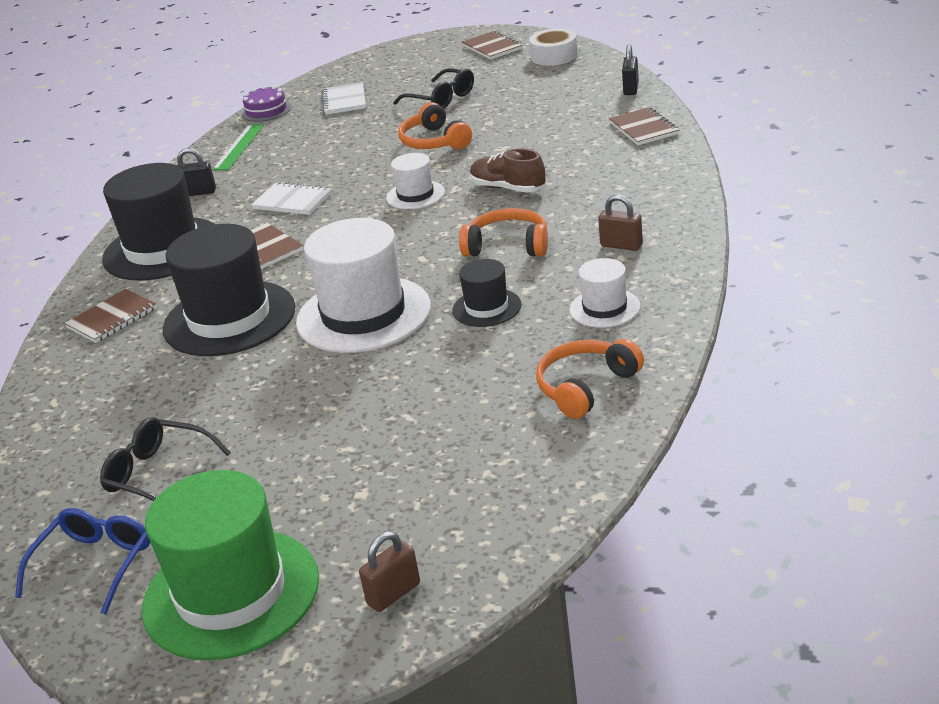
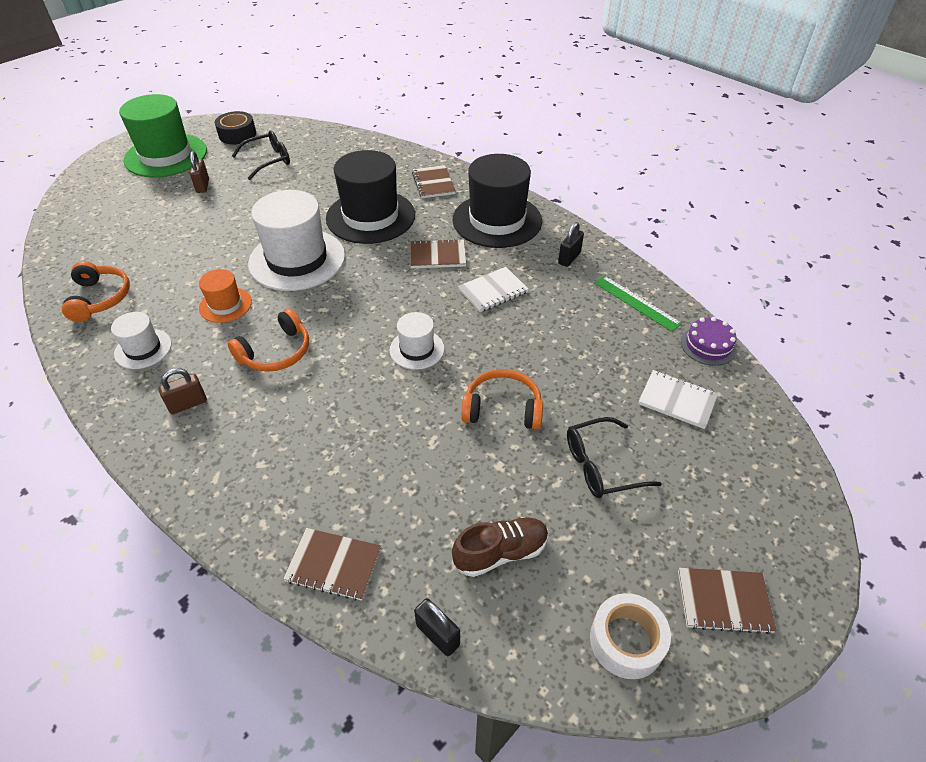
camera: 120 degrees right, 15 degrees up
blue glasses [15,508,150,615] -> black tape [215,111,256,144]
brown padlock [359,531,420,612] -> brown padlock moved to [190,151,209,193]
black hat [452,259,521,327] -> orange hat [199,269,252,323]
brown shoe [470,149,546,192] -> brown shoe moved to [452,517,548,577]

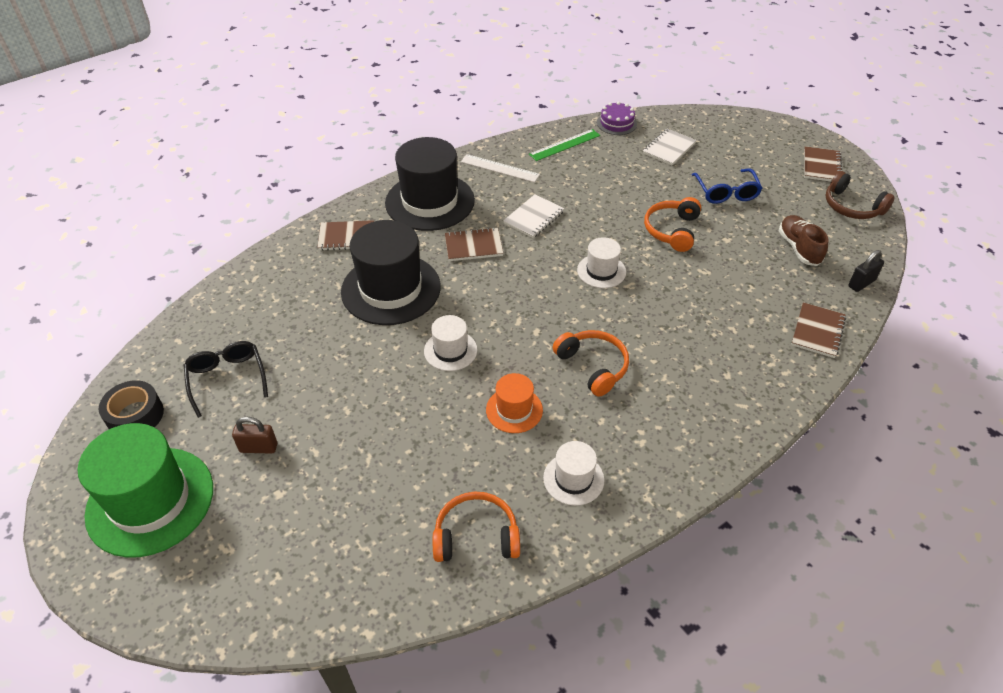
camera: 80 degrees left, 0 degrees up
brown padlock [158,368,207,414] -> none
white hat [248,190,345,291] -> white hat [424,315,477,371], size x0.50
brown notebook [410,239,466,268] -> brown notebook turned 75 degrees clockwise [445,227,503,261]
white notebook [458,267,529,312] -> white notebook turned 60 degrees clockwise [503,194,564,238]
black padlock [558,222,584,267] -> white ruler [461,154,540,182]
black glasses [567,417,662,498] -> blue glasses [692,169,762,204]
white tape [590,593,671,679] -> brown headphones [825,171,895,219]

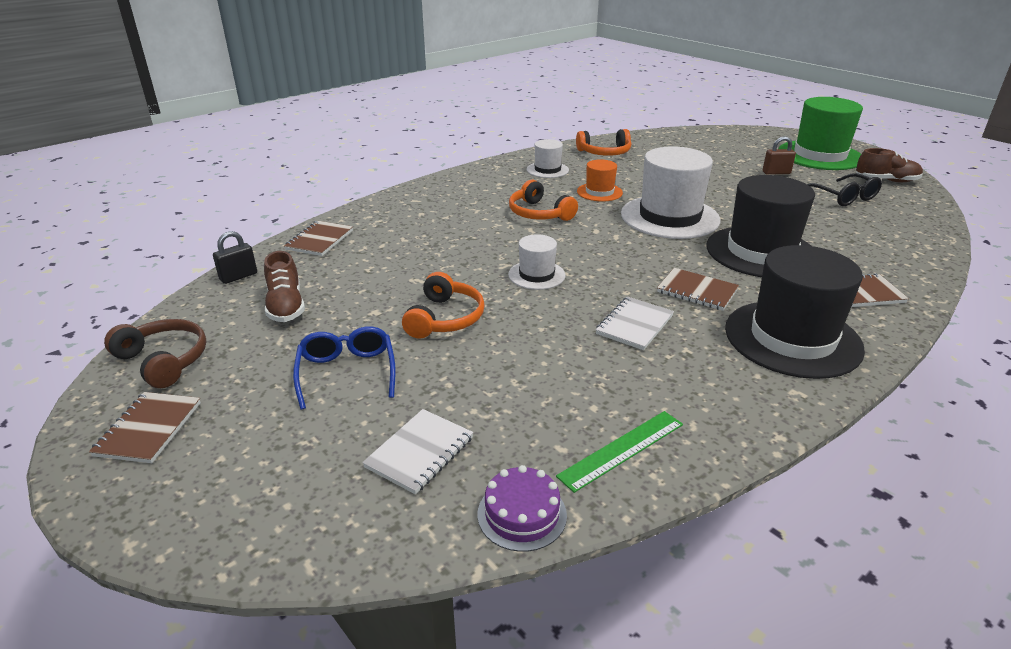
camera: 175 degrees right, 15 degrees down
black tape [99,380,164,429] -> brown shoe [856,148,923,182]
white hat [424,315,477,371] -> white hat [621,146,720,239], size x1.99
brown notebook [445,227,503,261] -> brown notebook turned 45 degrees clockwise [657,268,739,311]
white ruler [461,154,540,182] -> none

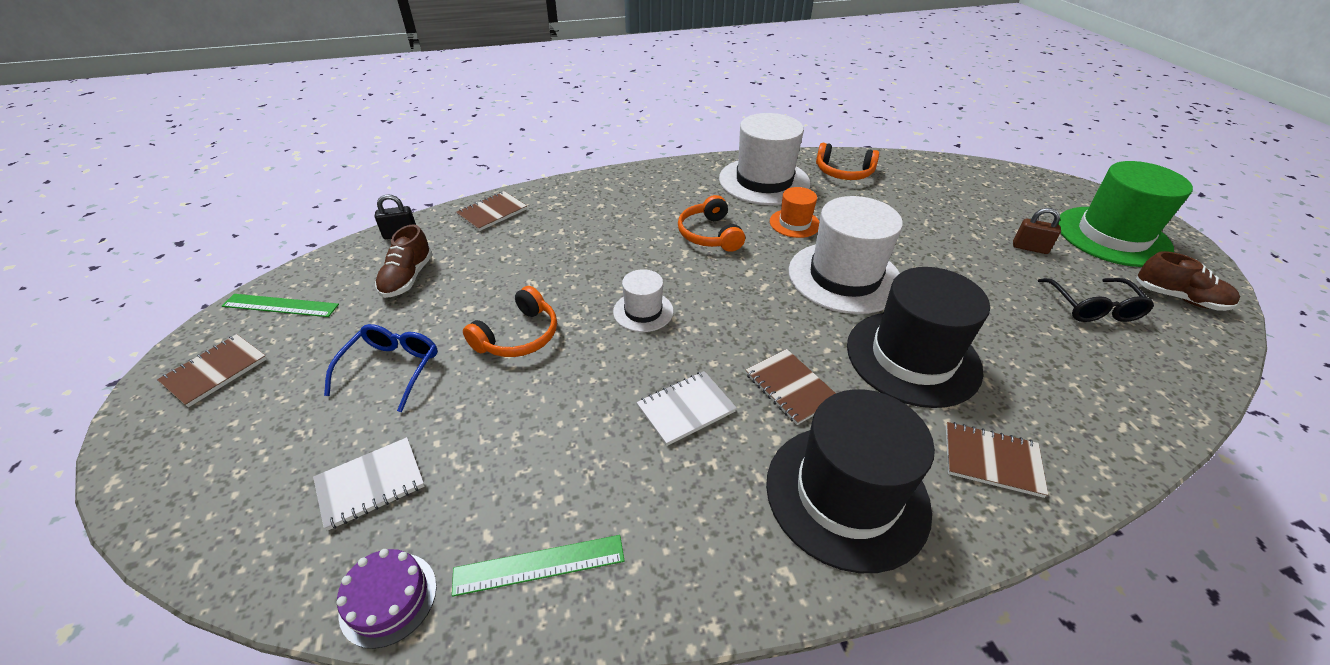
camera: 25 degrees right, 10 degrees up
brown headphones [104,319,206,388] -> green ruler [222,294,339,317]
white hat [527,139,569,178] -> white hat [719,113,811,205], size x1.99

